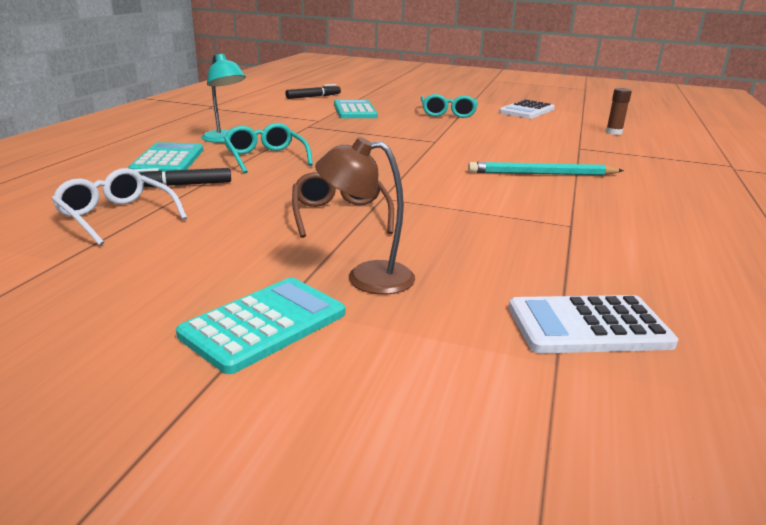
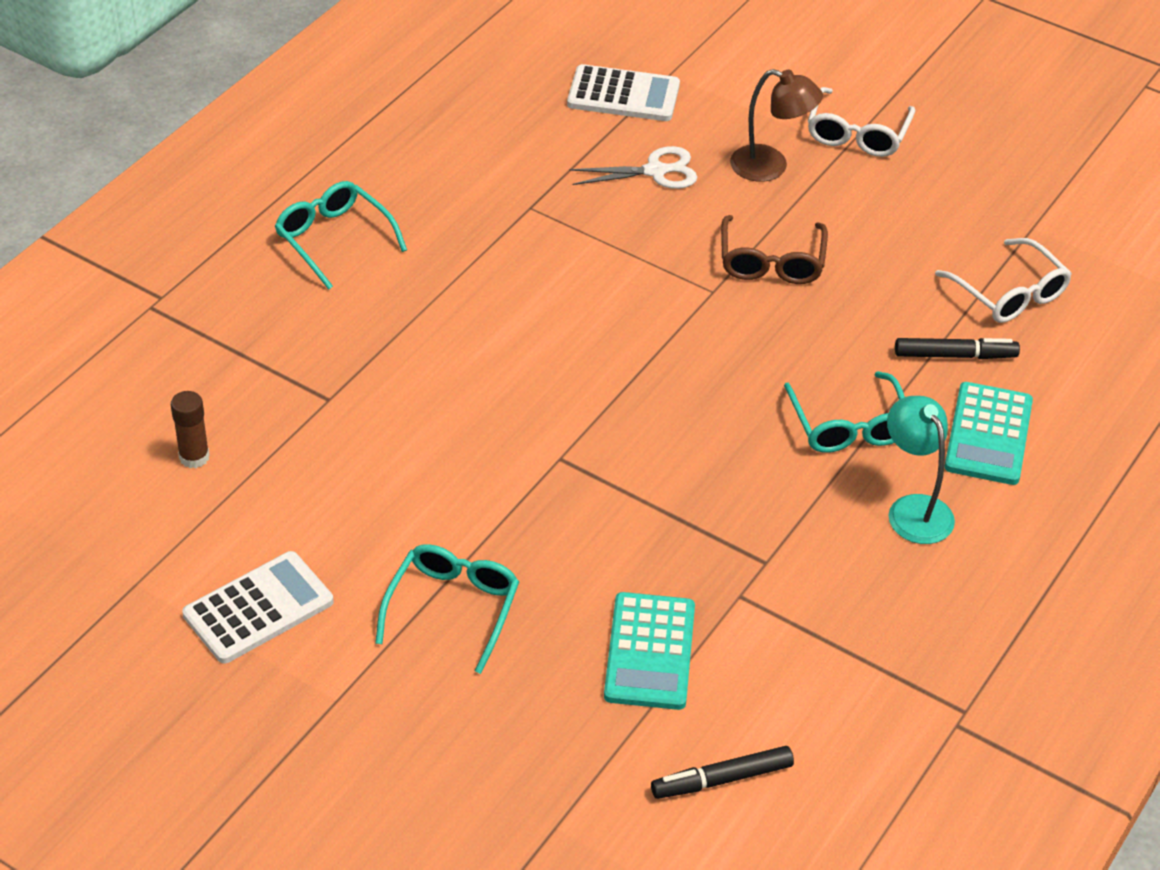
camera: 165 degrees left, 20 degrees up
turquoise calculator [176,278,345,374] -> white glasses [808,87,915,157]
turquoise pencil [468,162,624,175] -> none
none -> turquoise glasses [275,181,407,290]
none -> white scissors [569,146,697,189]

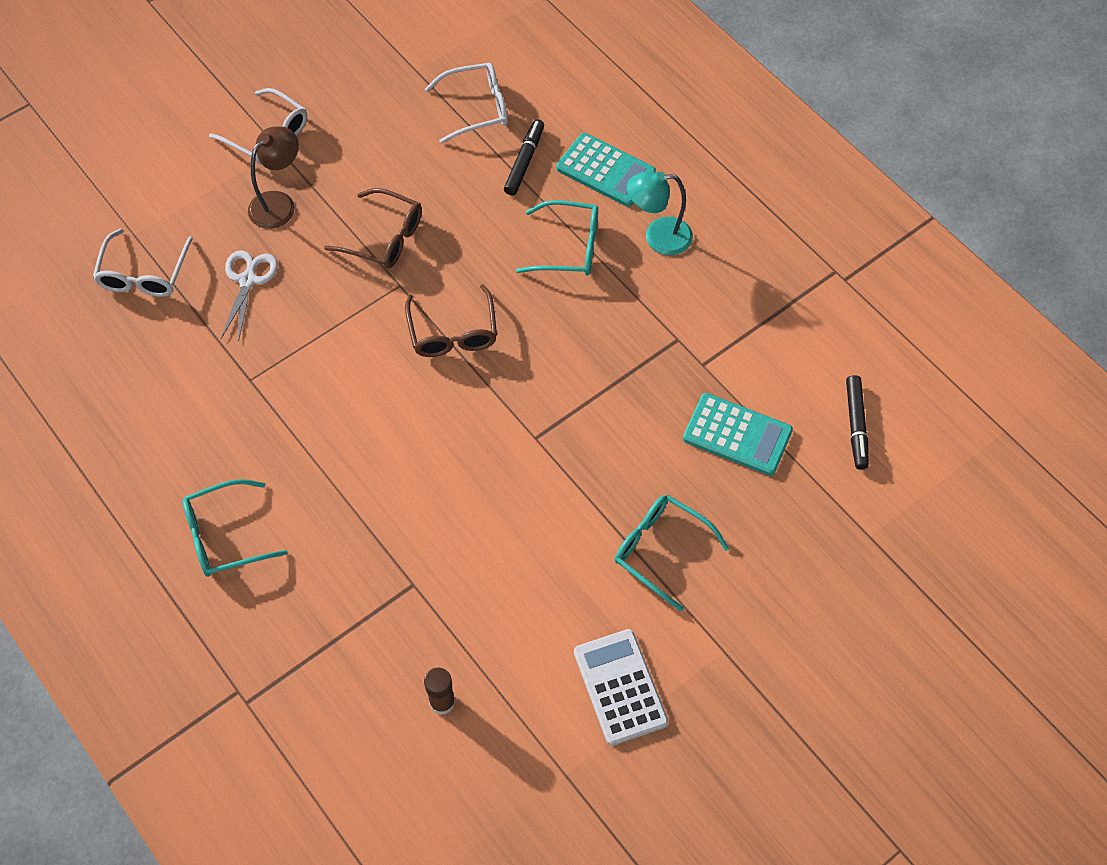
camera: 70 degrees left, 15 degrees up
white calculator [567,64,680,121] -> white glasses [93,229,193,297]
none -> brown glasses [405,284,497,357]

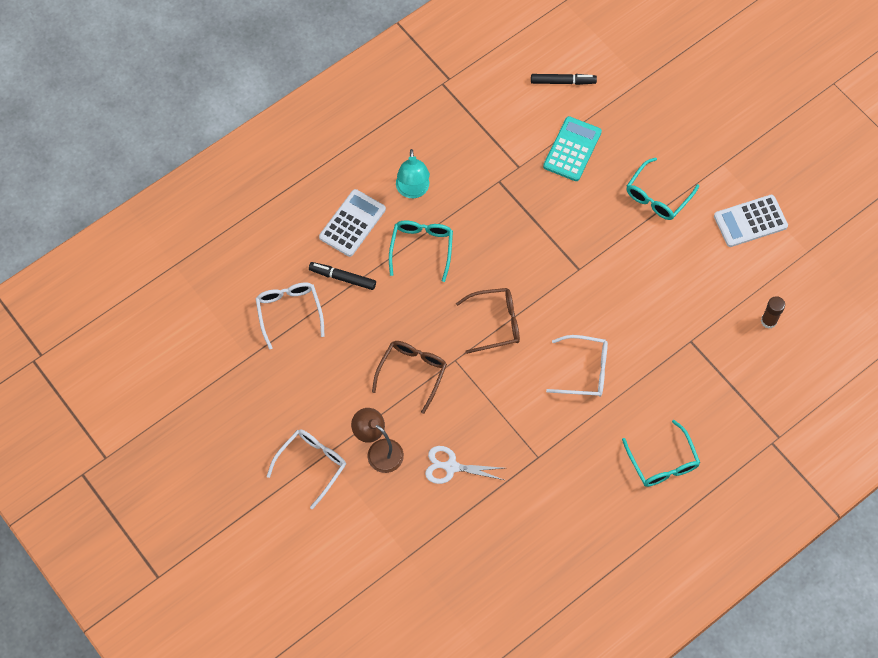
camera: 90 degrees left, 5 degrees up
white glasses [93,229,193,297] -> white glasses moved to [546,335,608,397]
turquoise calculator [556,133,656,207] -> white calculator [319,189,386,257]

